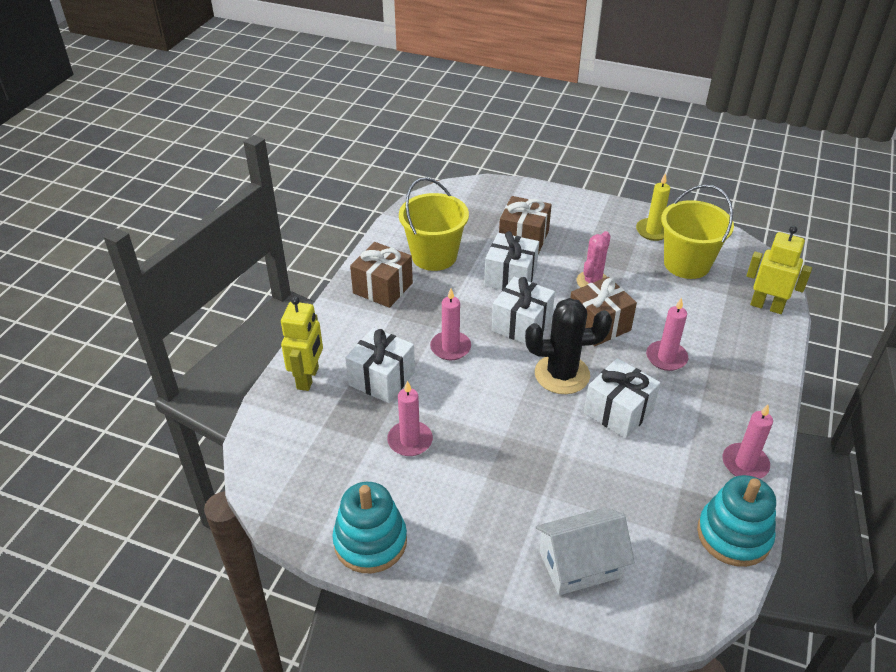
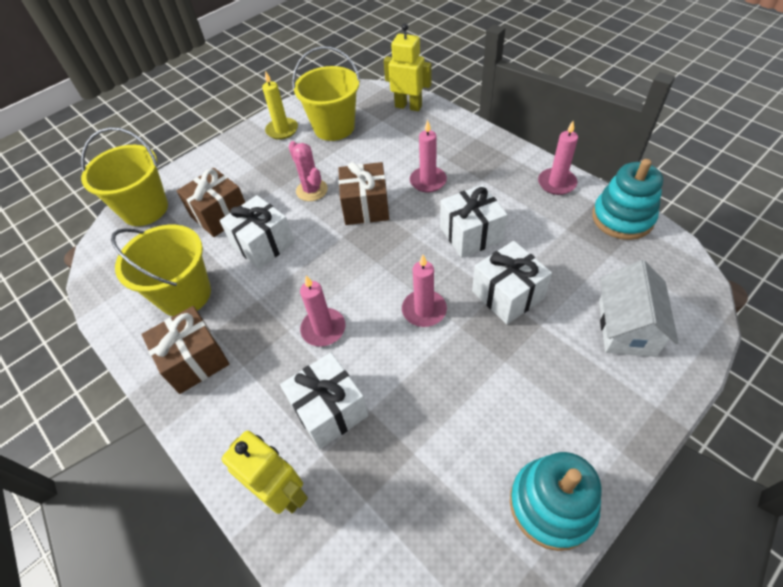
camera: 60 degrees left, 10 degrees up
pink candle [387,381,433,456] -> pink candle moved to [402,255,447,327]
white gift [492,277,555,344] -> white gift moved to [472,241,552,324]
black cactus [525,298,612,394] -> none
yellow robot [747,226,812,314] -> yellow robot turned 60 degrees clockwise [384,23,432,111]
none -> yellow bucket [81,127,168,226]

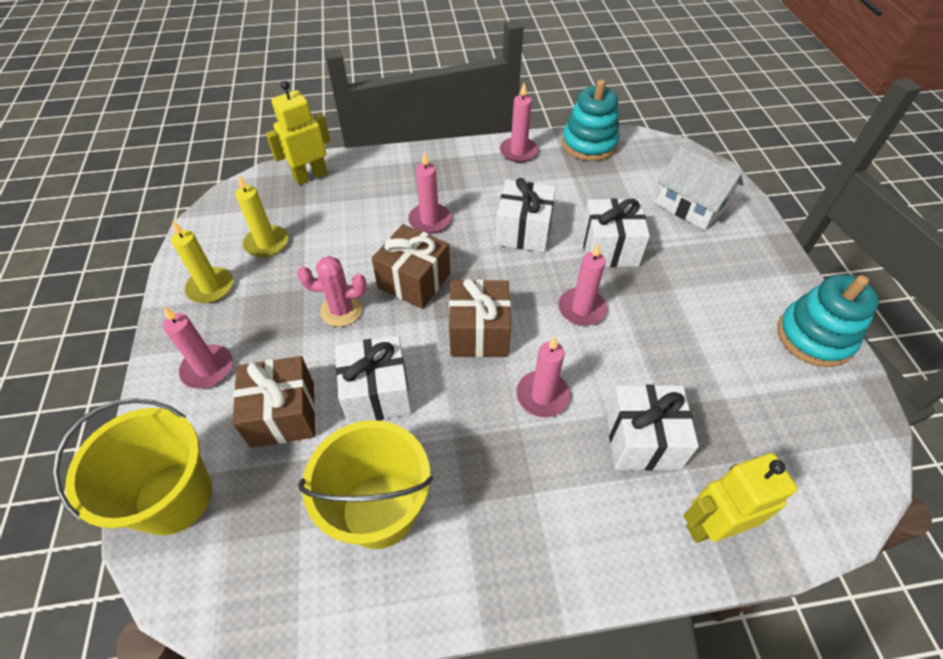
camera: 60 degrees left, 0 degrees up
brown gift [141,306,229,394] -> brown gift moved to [449,278,511,357]
yellow bucket [292,46,360,141] -> yellow candle [235,175,288,258]
none -> pink candle [163,307,233,389]

